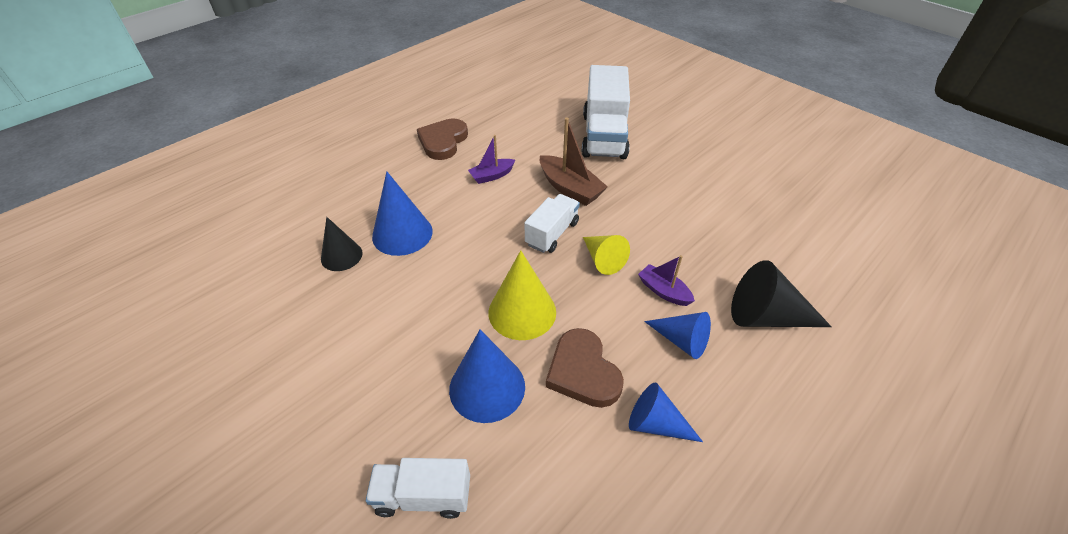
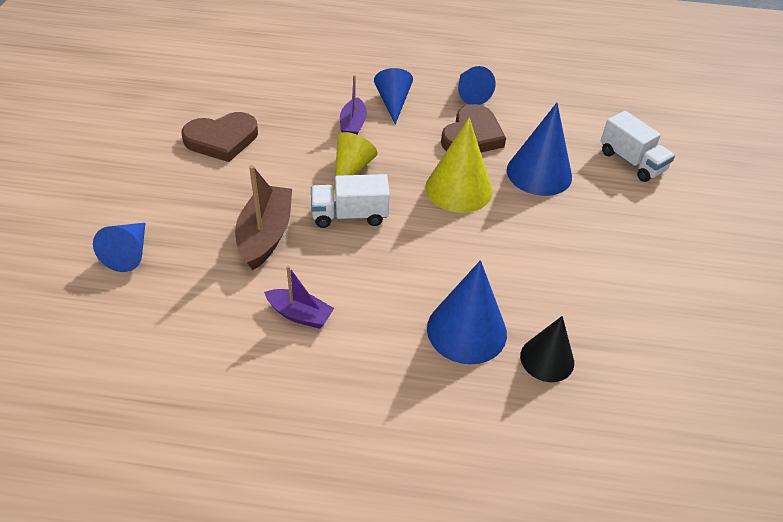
camera: 130 degrees left, 0 degrees up
brown heart [417,118,468,160] -> brown heart moved to [182,112,258,162]
white truck [582,65,630,159] -> blue cone [93,223,145,272]
black cone [731,260,832,327] -> none

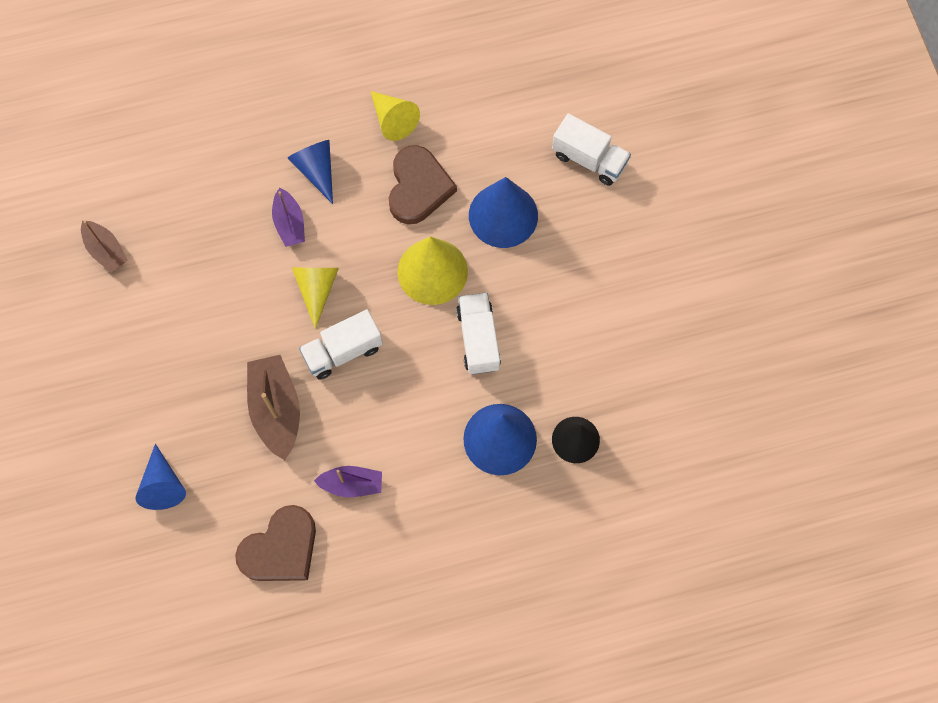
camera: 20 degrees left, 25 degrees up
brown heart [182,112,258,162] -> brown heart moved to [235,505,316,581]
blue cone [458,66,496,105] -> yellow cone [371,91,420,141]
none -> brown boat [81,221,128,272]
none -> white truck [456,292,501,375]

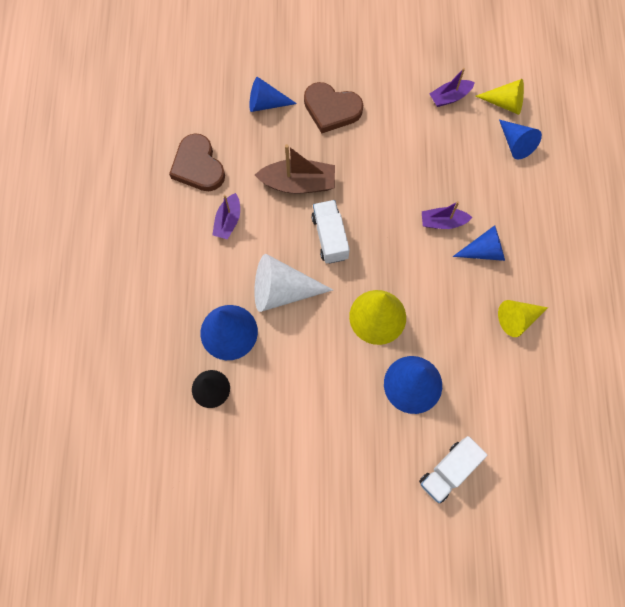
camera: 105 degrees right, 0 degrees up
brown boat [81,221,128,272] -> purple boat [430,68,475,107]
yellow cone [292,268,339,329] -> yellow cone moved to [476,79,524,115]
brown heart [388,145,457,224] -> brown heart moved to [304,82,363,133]
white truck [456,292,501,375] -> none
none -> white cone [254,254,333,312]
none -> blue cone [499,120,542,159]

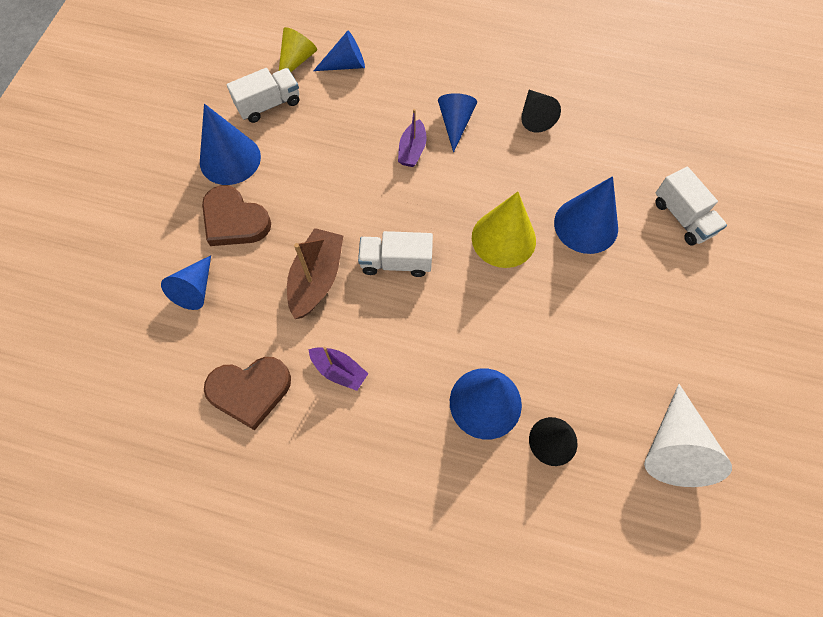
camera: 75 degrees left, 5 degrees down
white cone [254,254,333,312] -> white cone moved to [644,384,732,487]
brown heart [304,82,363,133] -> brown heart turned 90 degrees clockwise [202,185,271,246]
purple boat [430,68,475,107] -> white truck [227,68,299,123]
yellow cone [498,300,548,337] -> black cone [521,90,561,133]
none -> blue cone [200,104,261,185]

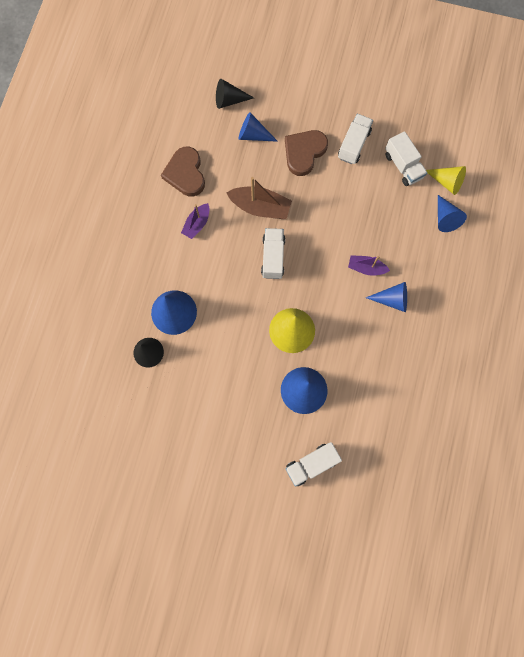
camera: 90 degrees right, 10 degrees up
blue cone [200,104,261,185] -> white truck [338,114,373,164]
black cone [521,90,561,133] -> black cone moved to [216,79,254,109]
white cone [644,384,732,487] -> none

